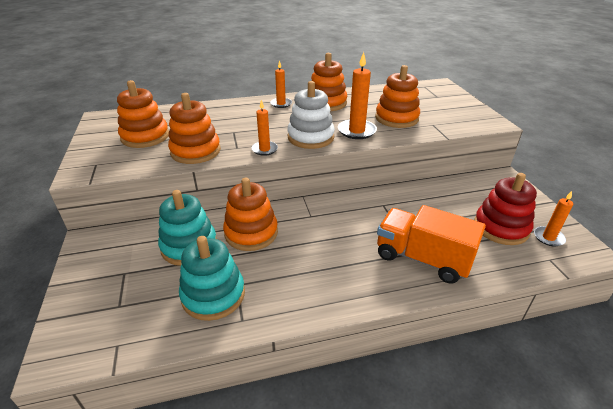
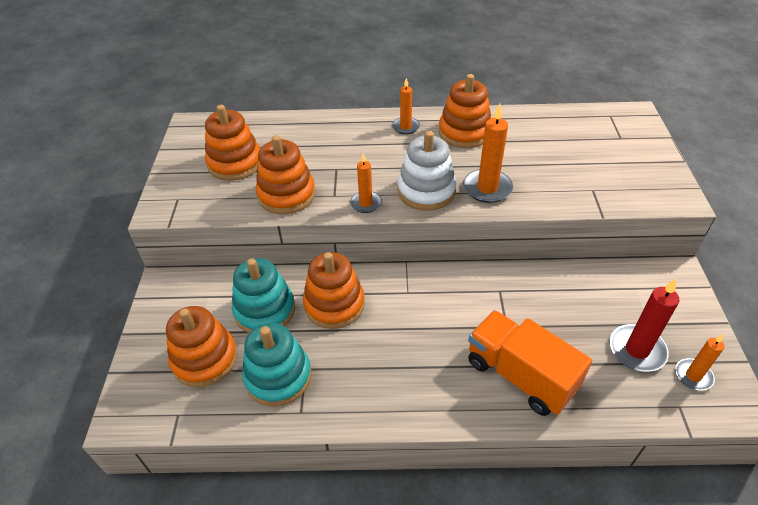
camera: 15 degrees right, 10 degrees up
orange stacking toy [375,65,420,128] -> orange stacking toy moved to [166,306,237,388]
red stacking toy [474,173,537,245] -> red candle [610,278,679,372]

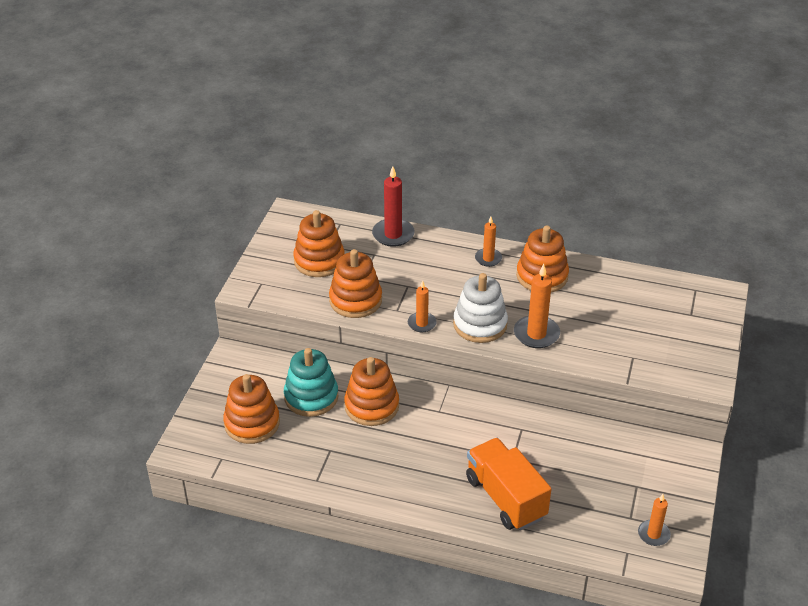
camera: 15 degrees right, 5 degrees down
turquoise stacking toy [242,323,312,407] -> none
red candle [610,278,679,372] -> red candle moved to [372,166,415,247]

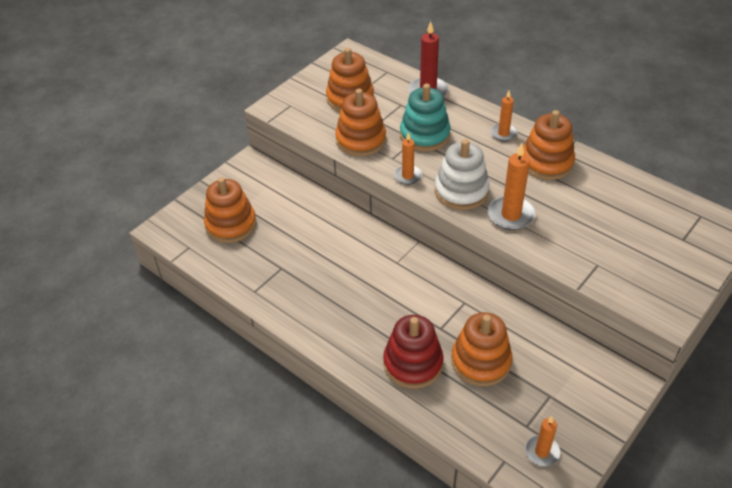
camera: 25 degrees right, 5 degrees up
turquoise stacking toy [284,348,338,417] -> turquoise stacking toy moved to [400,84,451,151]
orange stacking toy [344,357,399,426] -> orange stacking toy moved to [451,312,512,386]
orange truck [466,438,551,530] -> red stacking toy [383,315,444,389]

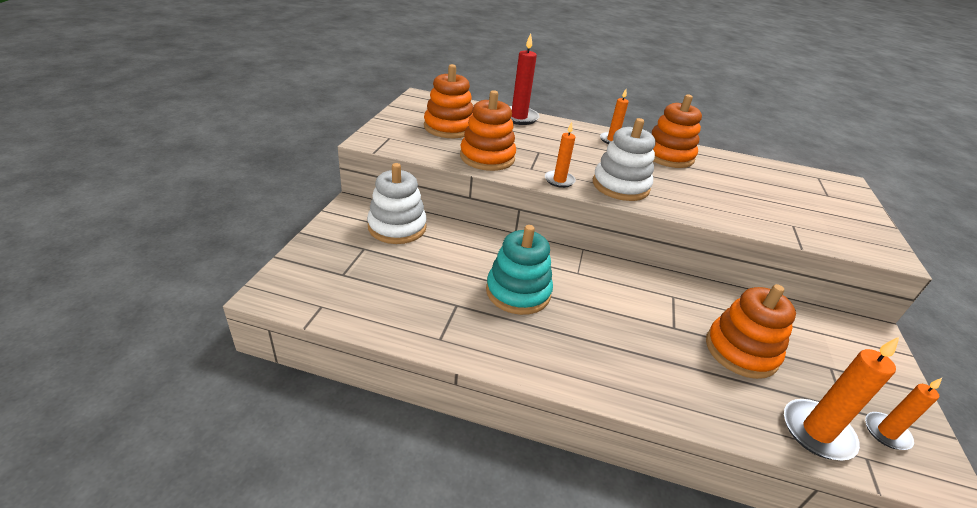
camera: 30 degrees left, 10 degrees down
orange stacking toy [204,177,256,243] -> none
red stacking toy [383,315,444,389] -> none
turquoise stacking toy [400,84,451,151] -> turquoise stacking toy moved to [486,225,553,315]
orange candle [488,143,536,230] -> orange candle moved to [784,337,899,461]
none -> white stacking toy [367,163,427,244]

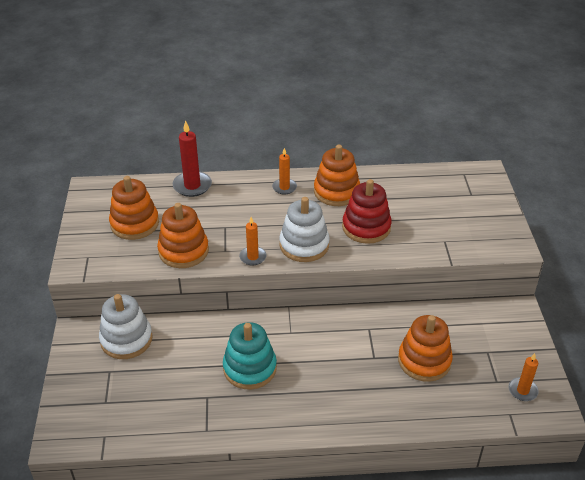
camera: 15 degrees left, 5 degrees up
orange candle [784,337,899,461] -> none
none -> red stacking toy [342,179,392,244]

